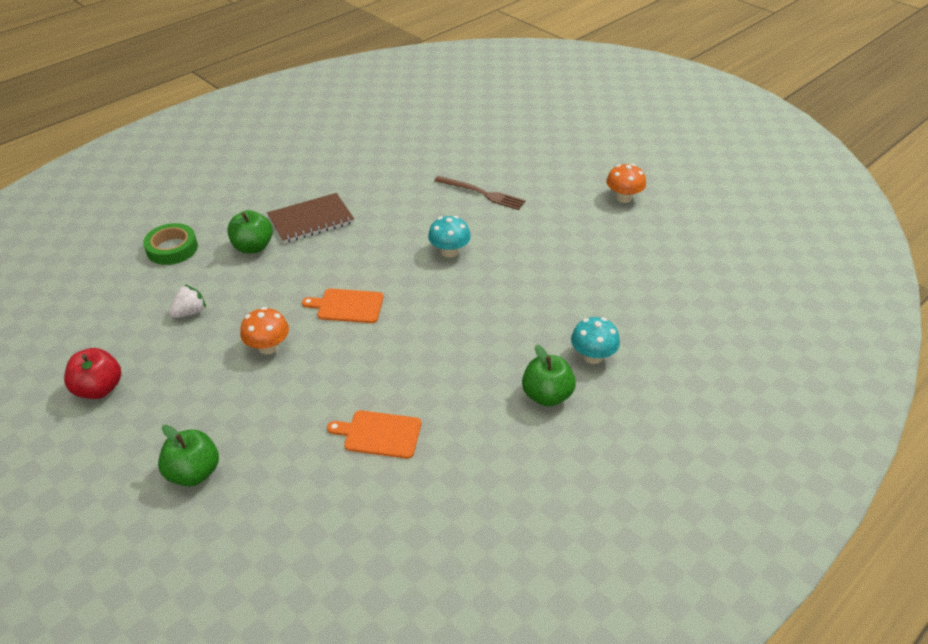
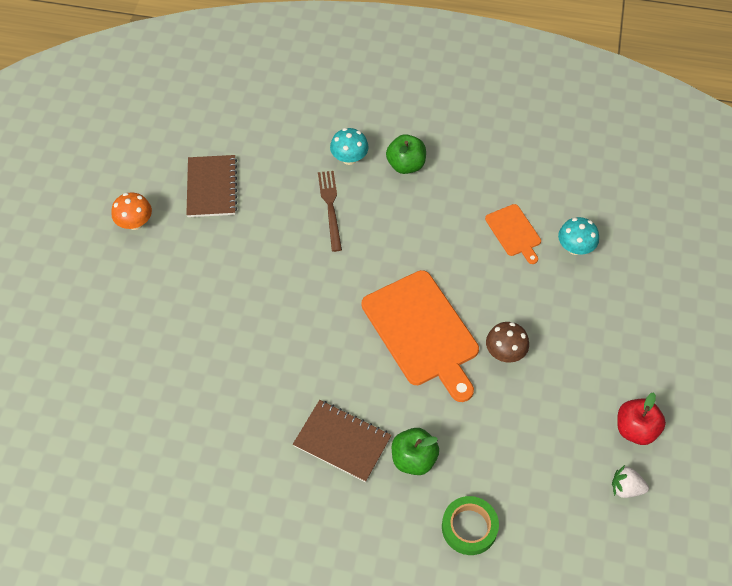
camera: 125 degrees left, 15 degrees up
green apple [158,425,219,487] -> none
white strawberry [169,284,206,318] -> white strawberry moved to [612,465,649,498]
orange mushroom [240,307,289,354] -> brown mushroom [486,322,529,363]
orange cutting board [302,289,383,323] -> orange cutting board [361,270,479,402], size x1.98
turquoise mushroom [428,216,471,258] -> turquoise mushroom moved to [558,217,599,255]
brown fork [434,176,526,210] -> brown fork moved to [318,171,342,252]
none -> brown notebook [186,155,237,217]

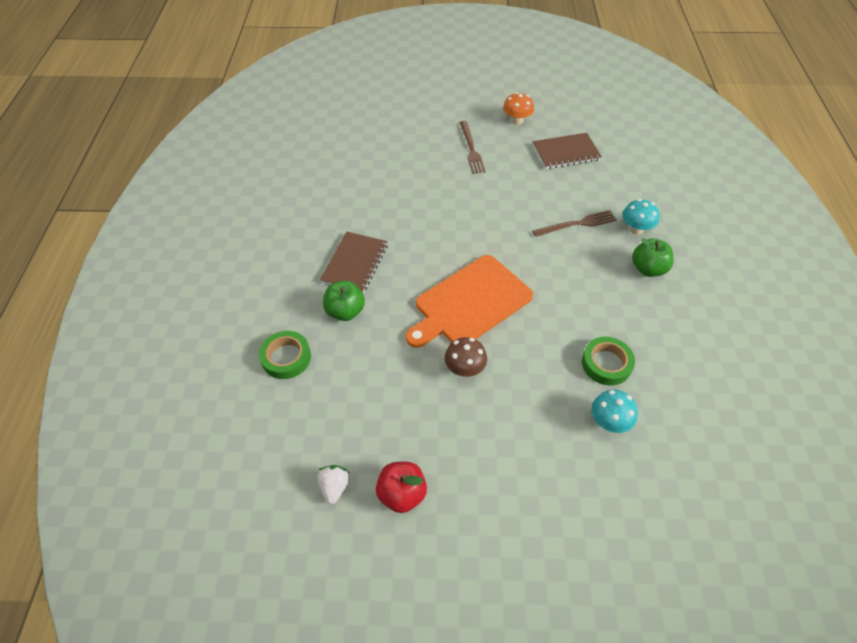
camera: 80 degrees right, 5 degrees down
orange cutting board [485,204,541,264] -> green tape [582,337,635,385]
none -> brown fork [460,121,486,174]

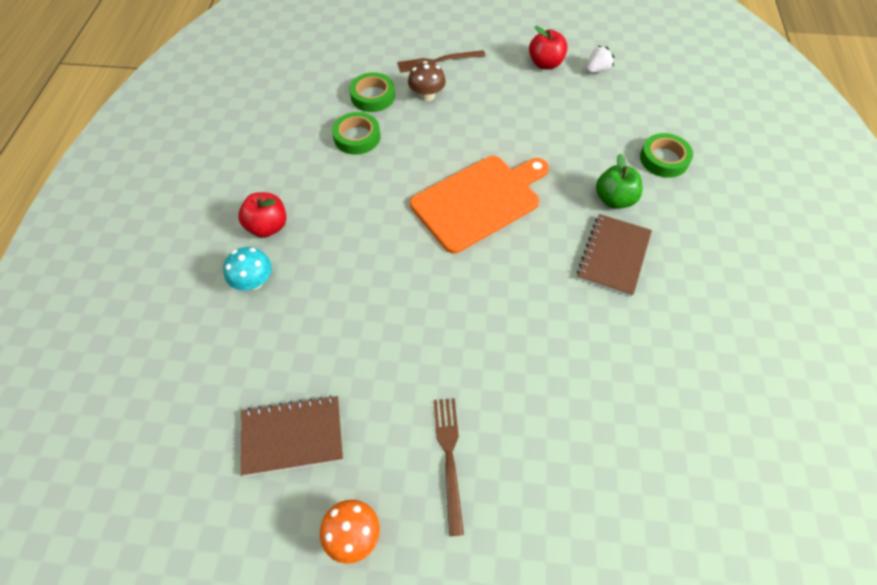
camera: 175 degrees left, 5 degrees up
white strawberry [318,465,349,504] -> white strawberry turned 135 degrees counterclockwise [587,46,614,73]
brown mushroom [445,337,487,377] -> brown mushroom moved to [408,61,446,101]
brown fork [532,210,617,237] -> brown fork moved to [397,50,486,73]
turquoise mushroom [592,390,638,433] -> green tape [349,72,395,112]
green apple [632,238,674,277] -> red apple [238,192,286,238]

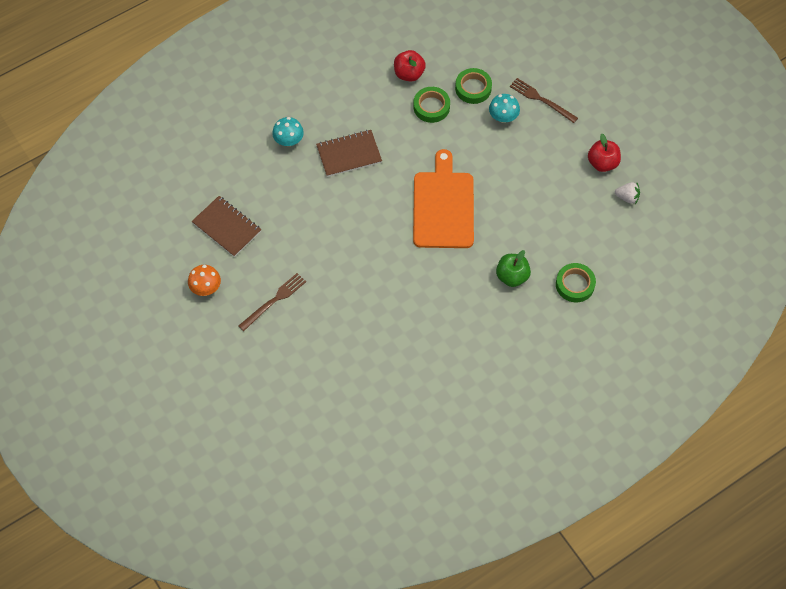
camera: 50 degrees right, 5 degrees up
red apple [238,192,286,238] -> red apple moved to [394,50,426,82]
brown mushroom [408,61,446,101] -> turquoise mushroom [489,94,520,123]
orange cutting board [410,156,549,253] -> orange cutting board turned 105 degrees counterclockwise [413,149,474,248]
brown notebook [577,214,652,297] -> brown notebook moved to [316,130,382,177]

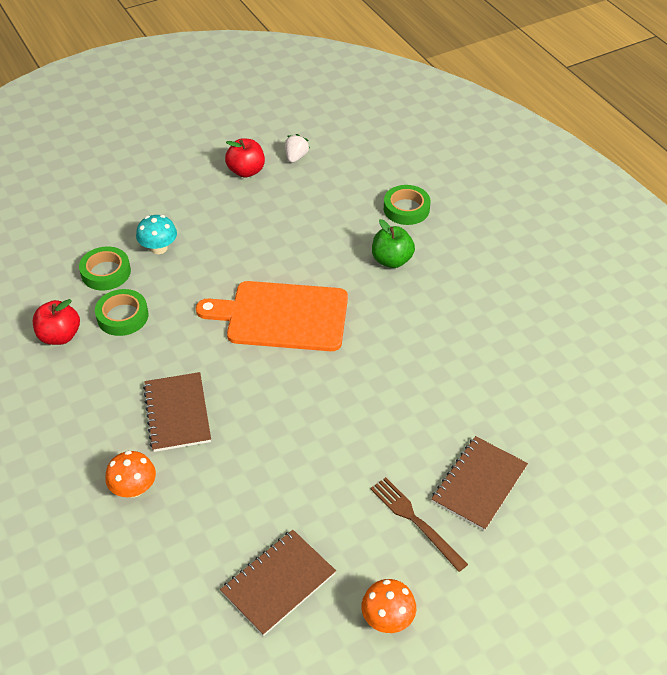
camera: 85 degrees left, 15 degrees down
turquoise mushroom [272,117,304,146] -> orange mushroom [105,451,156,498]
brown fork [510,78,578,123] -> none
none -> brown notebook [431,436,528,531]

